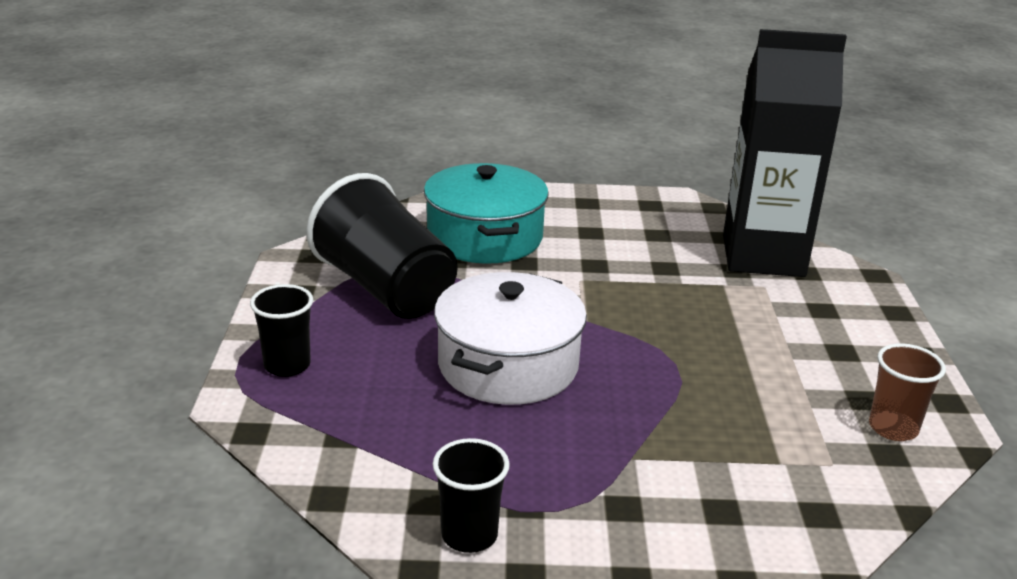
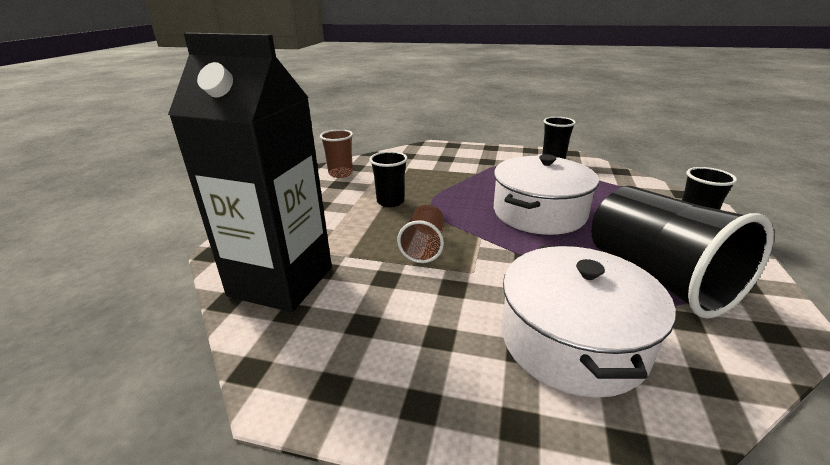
camera: 165 degrees left, 0 degrees up
turquoise pot [424,163,549,264] -> white pot [502,246,676,398]
none -> black cup [369,151,408,207]
none -> brown cup [397,205,444,263]

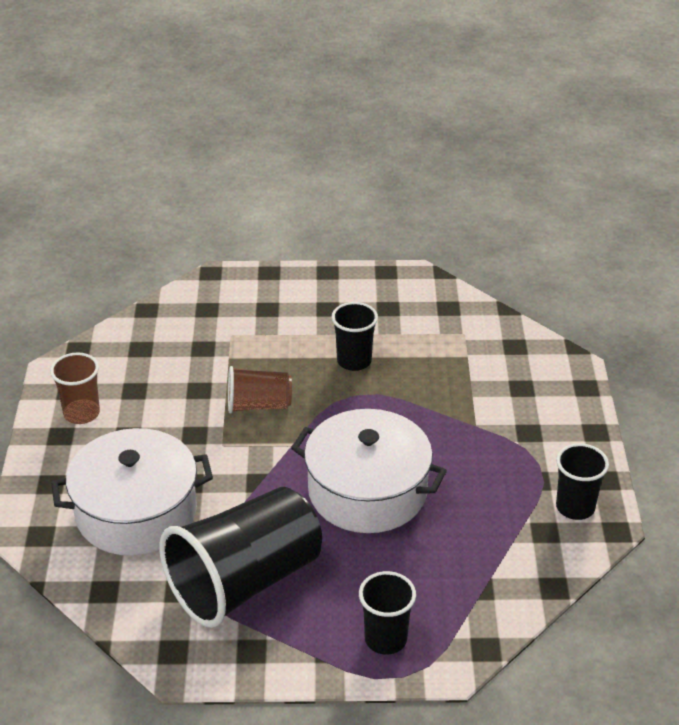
camera: 75 degrees right, 10 degrees up
black carton [168,33,332,312] -> none
brown cup [320,129,353,178] -> brown cup moved to [50,352,100,424]

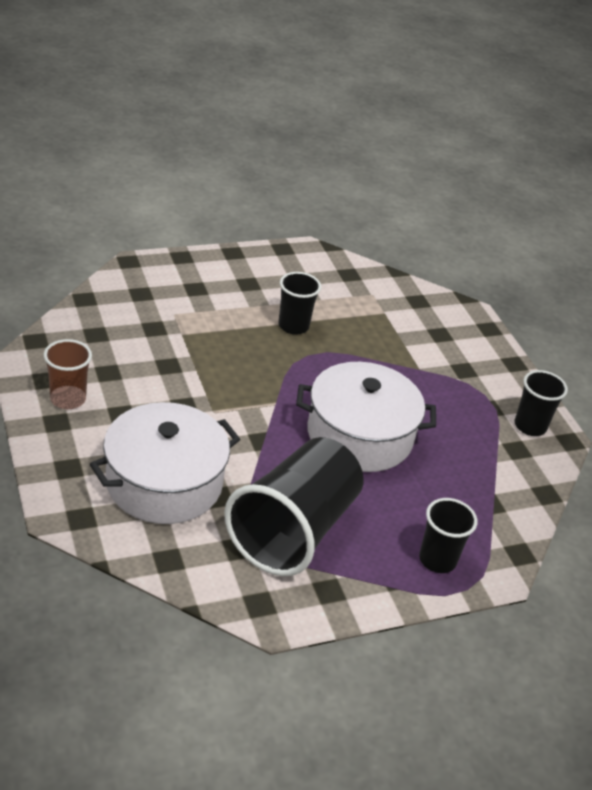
camera: 25 degrees left, 0 degrees up
brown cup [228,366,292,414] -> none

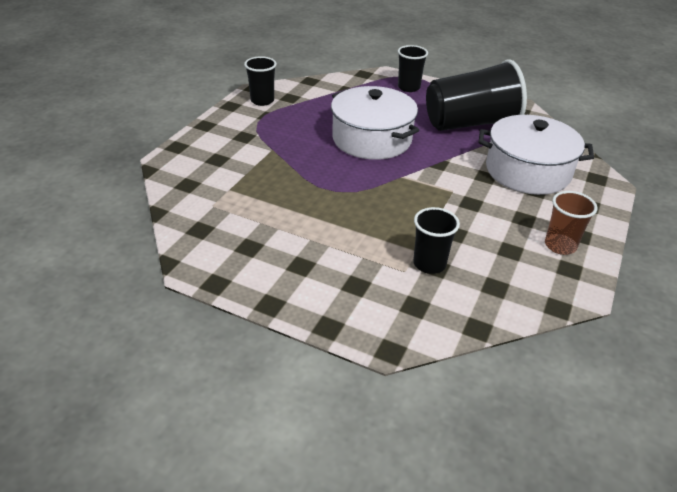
camera: 130 degrees left, 0 degrees up
black cup [278,272,321,335] -> black cup moved to [413,207,460,274]

